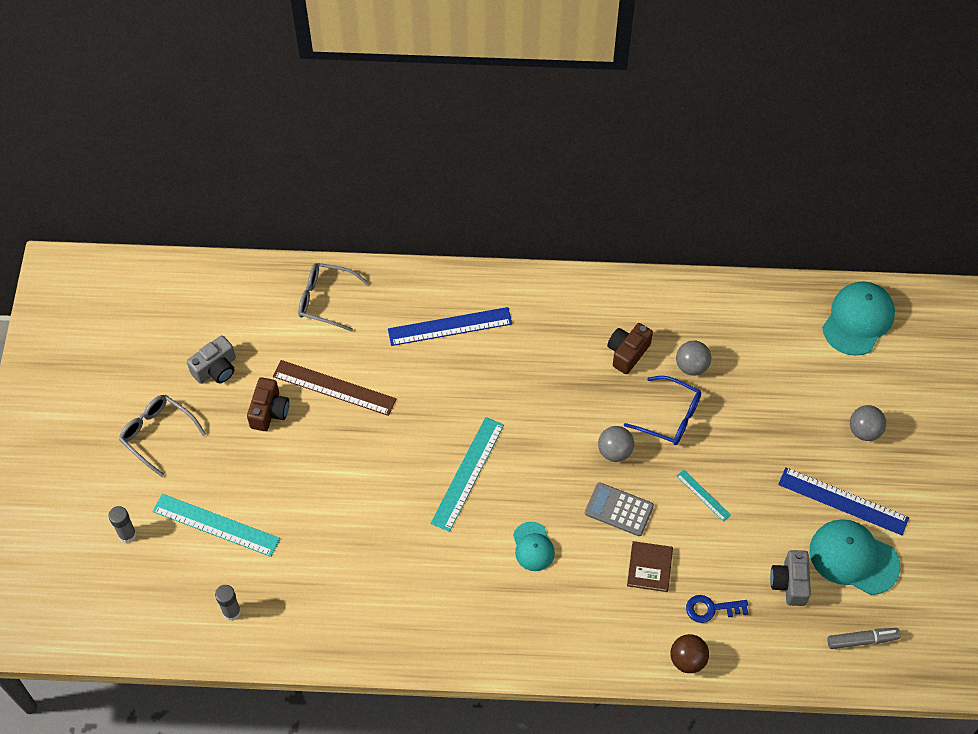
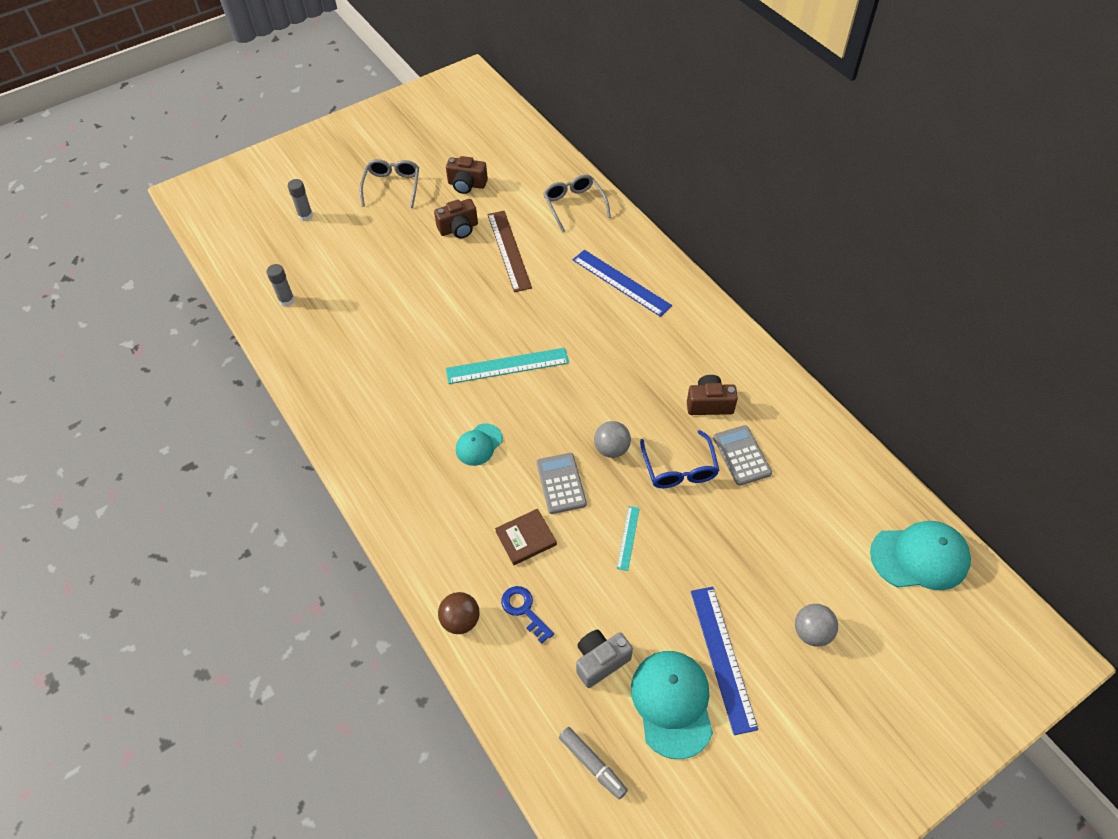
camera: 55 degrees right, 5 degrees down
turquoise ruler [152,494,280,557] -> none
grey camera [187,335,236,384] -> brown camera [446,156,488,194]
grey ball [676,341,711,375] -> grey calculator [713,425,772,486]

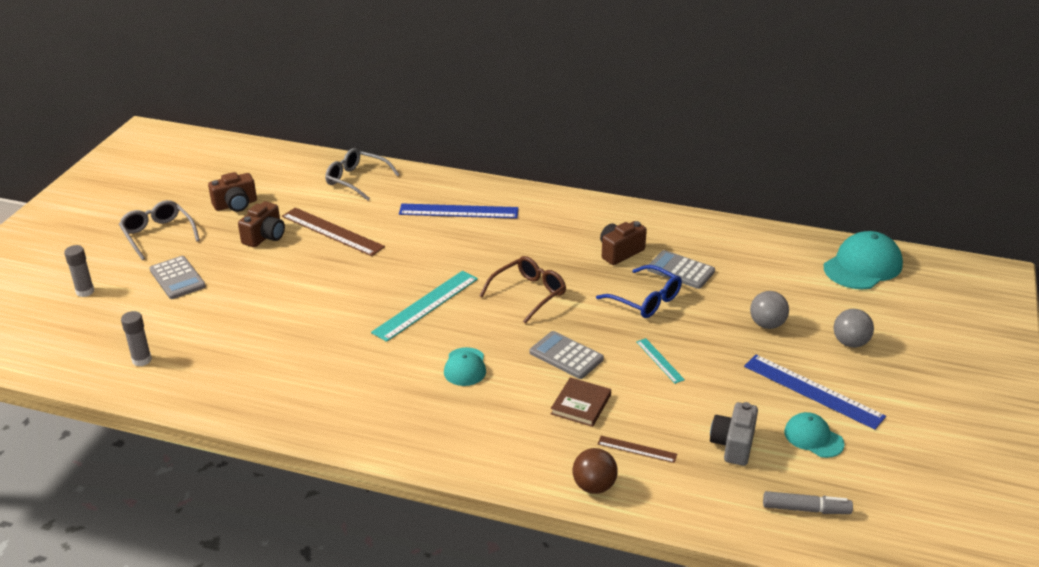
camera: 40 degrees left, 20 degrees down
blue key [501,586,554,644] -> brown ruler [598,436,677,463]
grey ball [594,421,631,458] -> grey ball moved to [750,291,789,329]
turquoise cap [631,651,713,759] -> turquoise cap [784,412,845,458], size x0.58
none -> grey calculator [150,256,206,299]
none -> brown glasses [480,256,566,324]

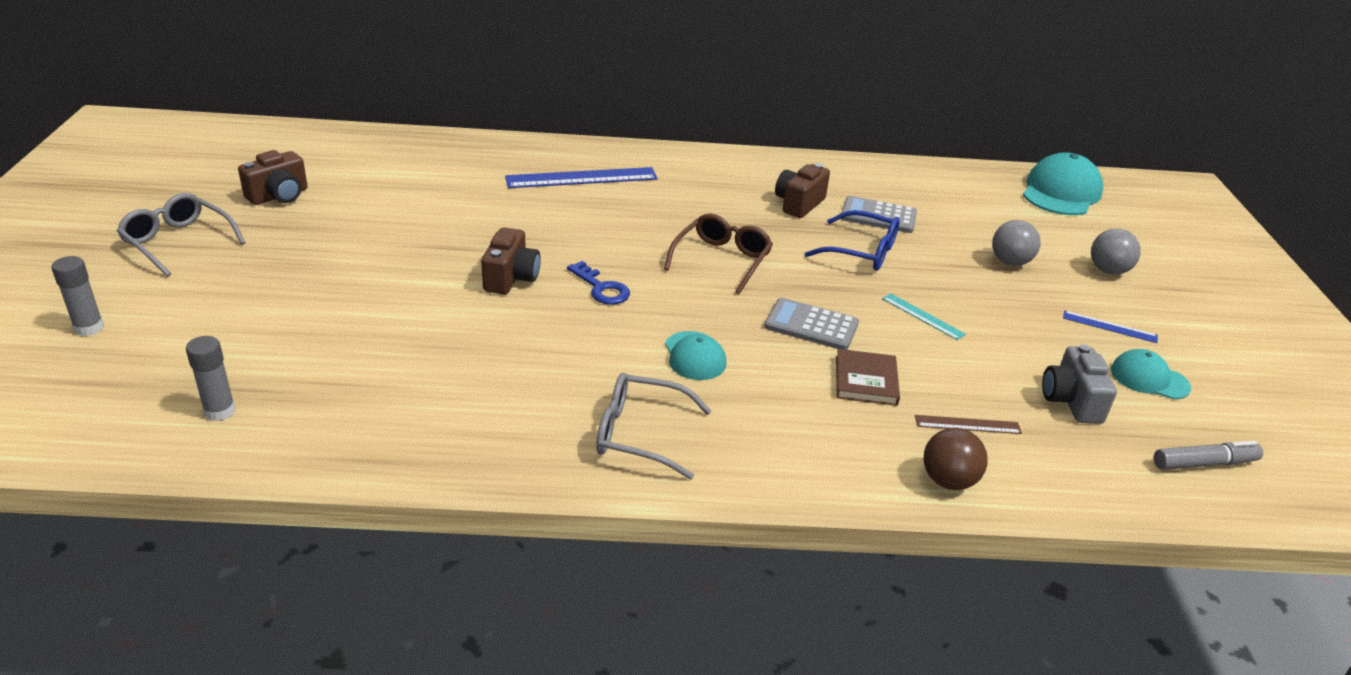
camera: 20 degrees left, 0 degrees up
grey calculator [150,256,206,299] -> none
brown camera [238,201,285,247] -> brown camera moved to [481,227,541,294]
brown ruler [282,207,385,256] -> none
grey glasses [325,148,400,201] -> grey glasses moved to [596,373,712,480]
turquoise ruler [371,271,478,342] -> blue key [567,261,630,305]
blue ruler [744,355,886,430] -> blue ruler [1063,310,1158,343], size x0.51

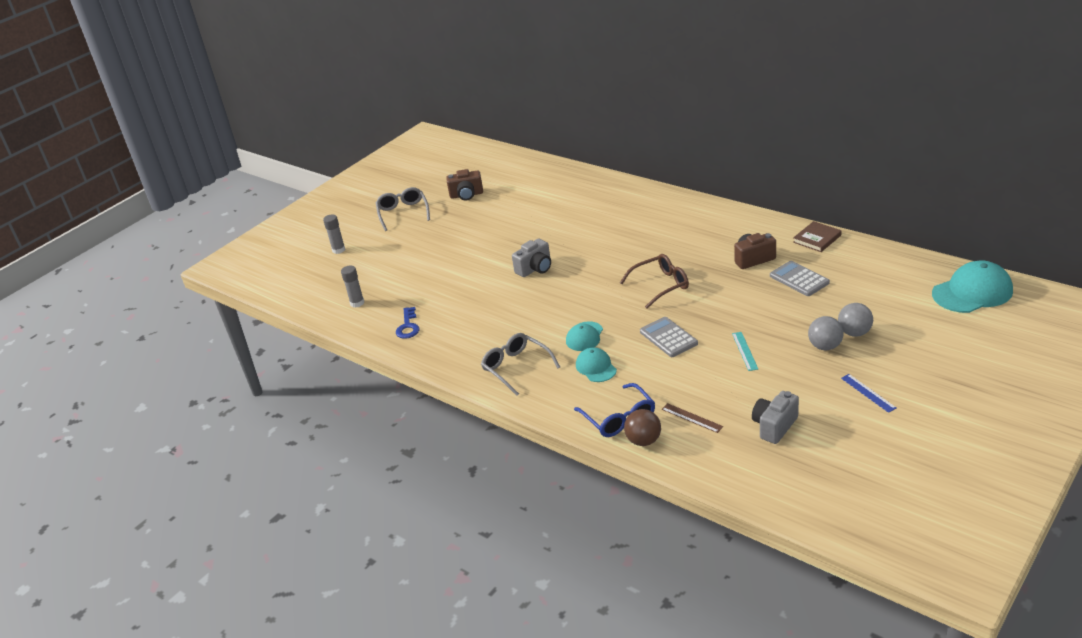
camera: 45 degrees right, 0 degrees up
brown camera [481,227,541,294] -> grey camera [512,239,551,277]
blue ruler [505,167,658,188] -> none
blue key [567,261,630,305] -> blue key moved to [396,307,420,339]
blue glasses [805,210,900,271] -> blue glasses moved to [574,383,655,437]
brown book [836,349,900,406] -> brown book moved to [793,221,842,252]
grey ball [1091,229,1141,275] -> grey ball moved to [808,316,844,350]
turquoise cap [1111,349,1191,399] -> turquoise cap moved to [576,347,617,382]
grey marker [1154,441,1263,470] -> none

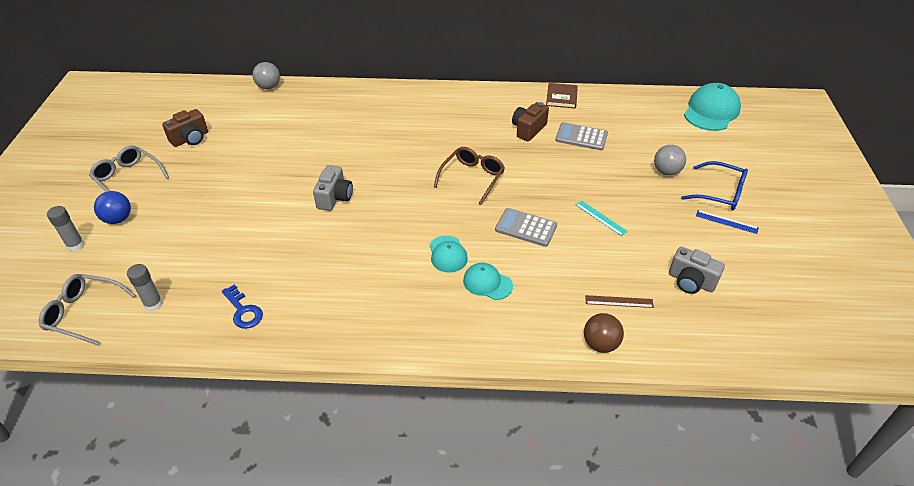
camera: 40 degrees left, 10 degrees up
grey glasses [481,333,560,396] -> grey glasses moved to [39,274,136,346]
blue glasses [574,383,655,437] -> blue glasses moved to [681,161,748,210]
grey camera [752,391,799,444] -> grey camera turned 60 degrees counterclockwise [669,247,725,294]
grey ball [808,316,844,350] -> grey ball moved to [252,62,280,89]
none -> blue ball [94,191,131,224]

